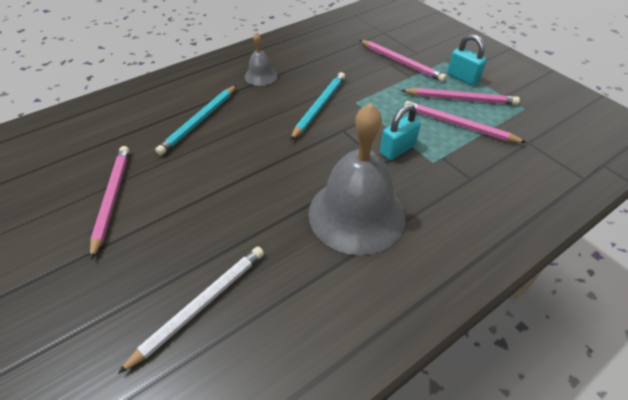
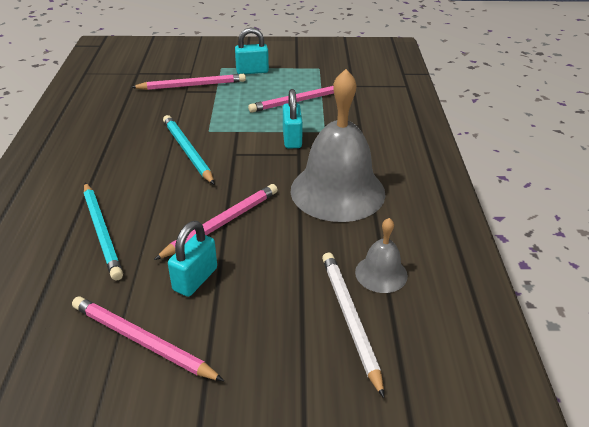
camera: 55 degrees left, 10 degrees down
grey bell [245,32,278,86] -> grey bell moved to [355,218,408,293]
pink pencil [401,88,520,105] -> pink pencil moved to [154,184,278,260]
none -> turquoise padlock [168,221,217,297]

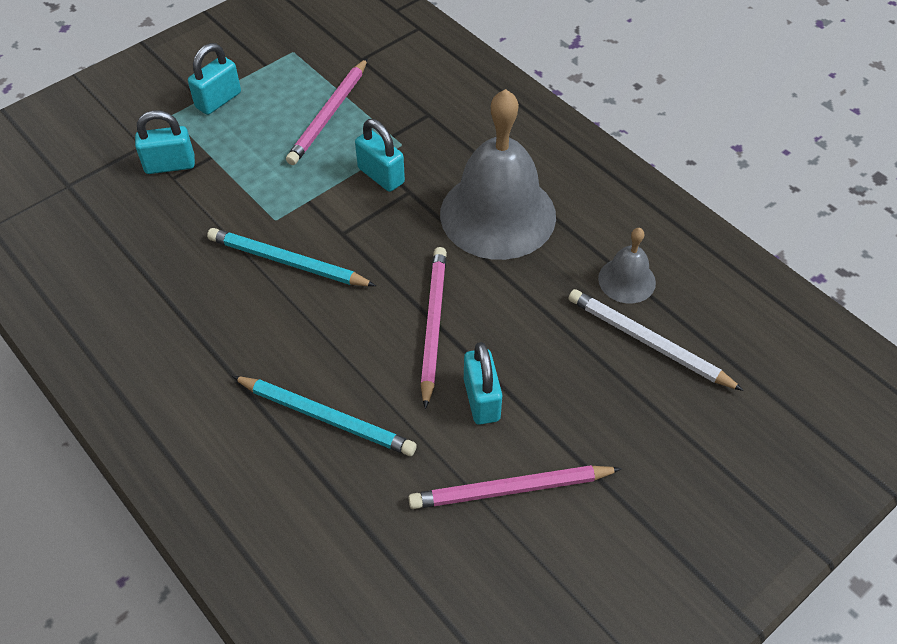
camera: 40 degrees left, 15 degrees up
pink pencil [131,74,246,90] -> turquoise padlock [135,110,195,174]

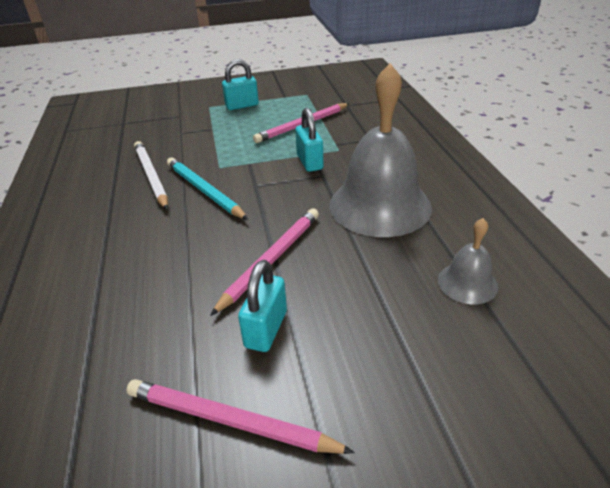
camera: 30 degrees right, 15 degrees down
turquoise padlock [135,110,195,174] -> none
turquoise pencil [232,376,417,456] -> none
white pencil [569,289,744,391] -> white pencil moved to [134,141,168,210]

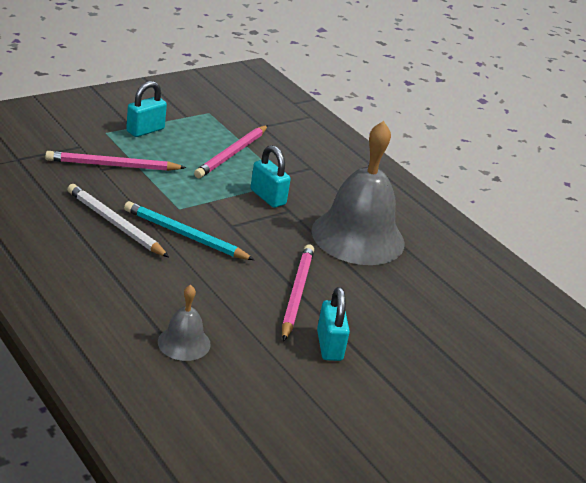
camera: 30 degrees left, 5 degrees down
pink pencil [127,379,355,454] -> pink pencil moved to [45,151,186,171]
grey bell [438,218,498,304] -> grey bell moved to [158,285,211,361]

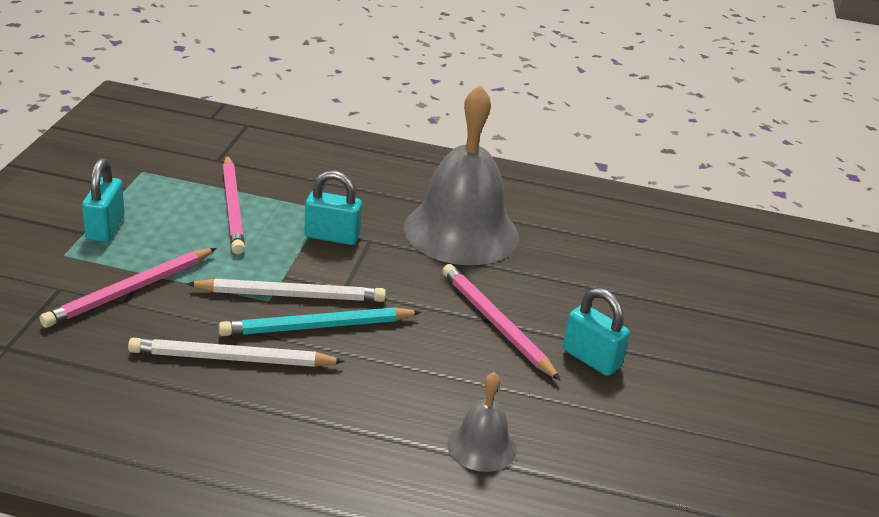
camera: 40 degrees left, 0 degrees up
none -> white pencil [186,278,386,302]

